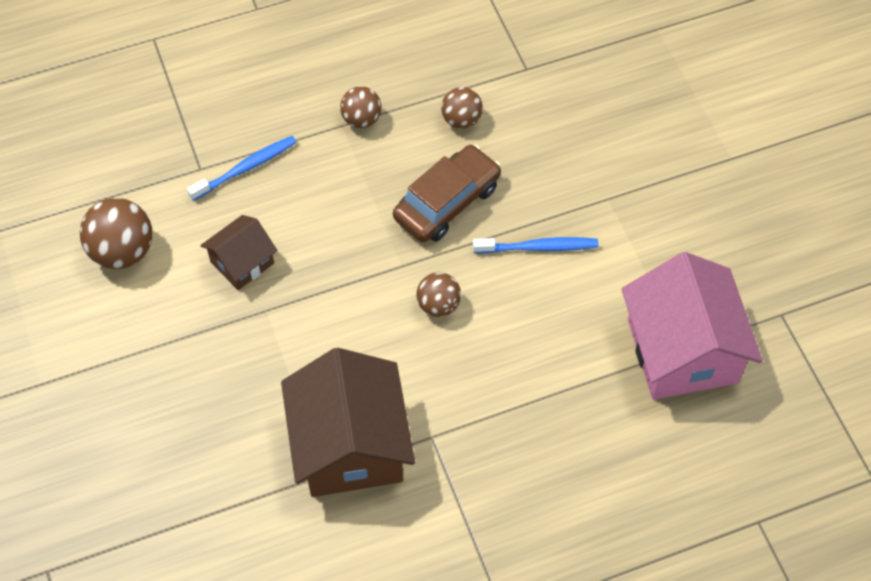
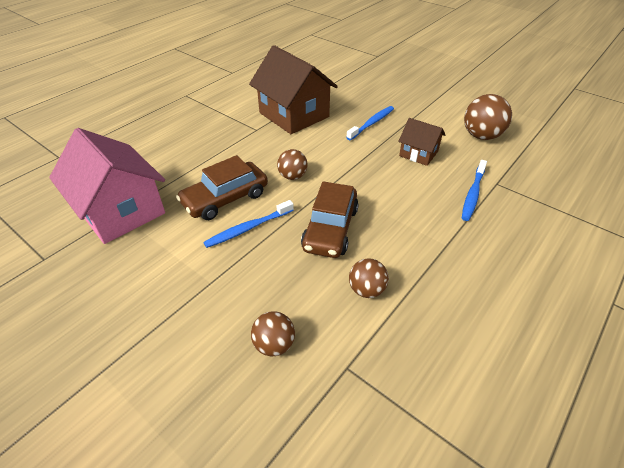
camera: 150 degrees right, 15 degrees down
brown house [200,215,278,290] -> brown house turned 75 degrees counterclockwise [398,118,446,166]
brown ball [340,86,382,128] -> brown ball moved to [251,311,295,356]
none -> brown car [176,155,268,220]
none -> blue toothbrush [346,106,394,140]

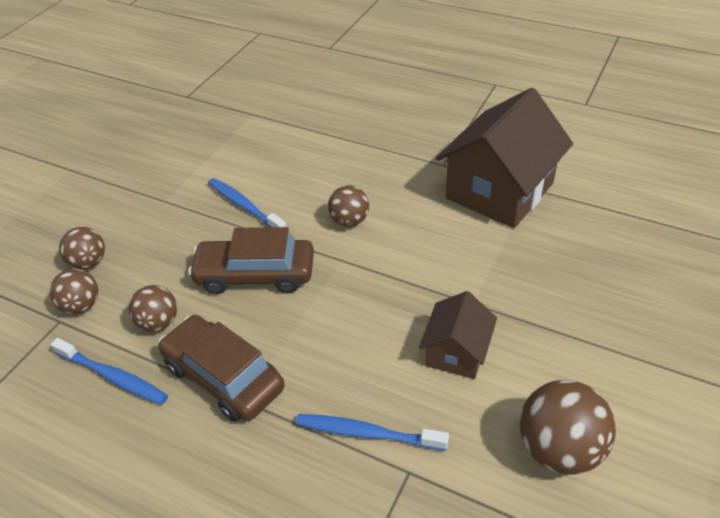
camera: 80 degrees right, 0 degrees up
pink house [49,128,165,244] -> none
brown car [176,155,268,220] -> brown car moved to [158,315,285,422]
blue toothbrush [346,106,394,140] -> blue toothbrush moved to [50,338,168,405]
none -> brown ball [50,269,98,314]

